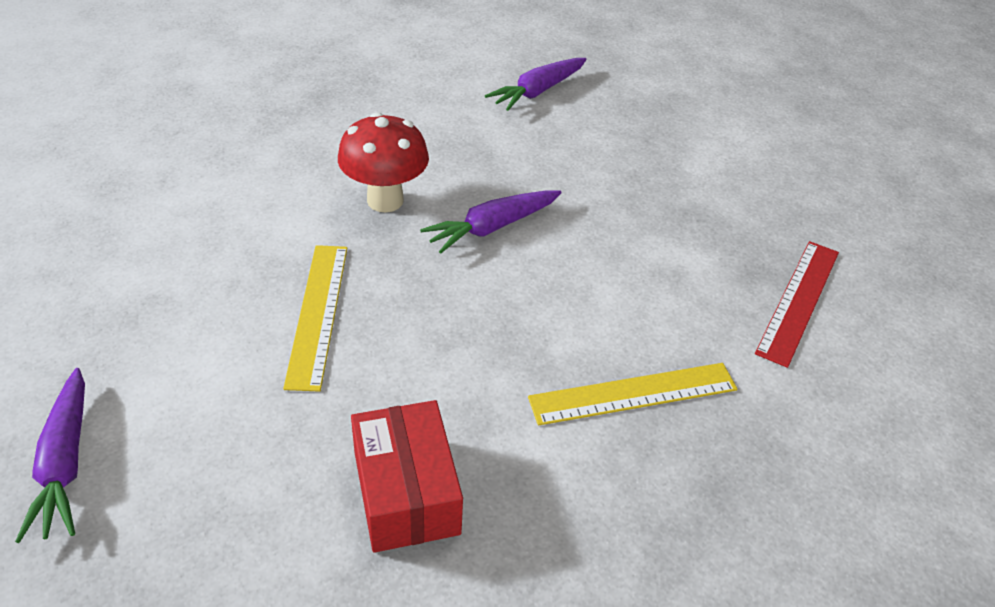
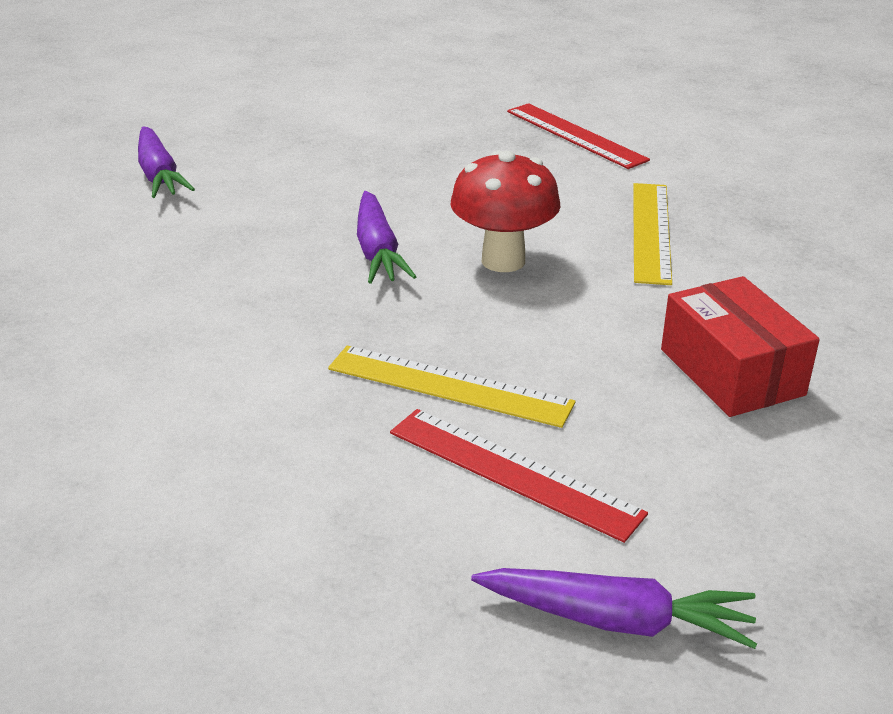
camera: 65 degrees left, 10 degrees down
red mushroom [338,112,429,212] -> red mushroom moved to [451,151,561,272]
red box [351,400,463,553] -> red box turned 60 degrees clockwise [661,276,820,417]
none -> red ruler [390,409,648,543]

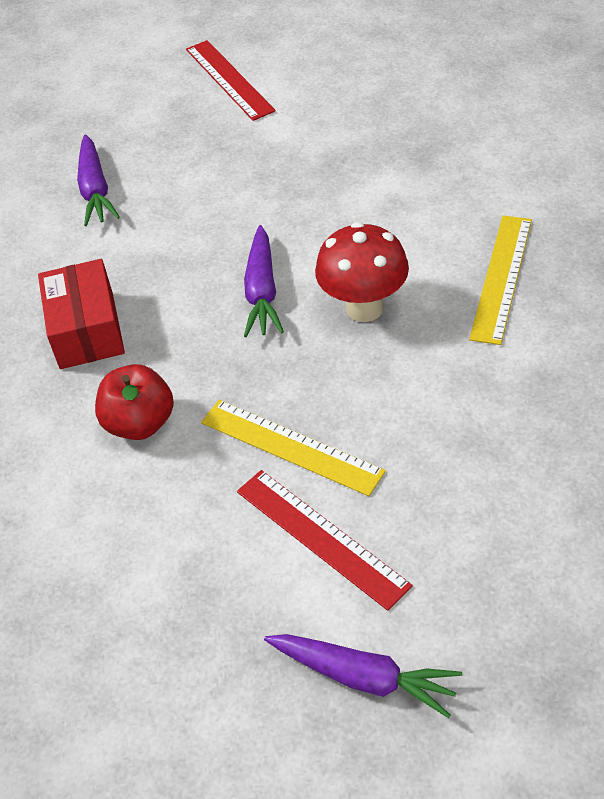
camera: 15 degrees right, 15 degrees up
red ruler [507,103,650,169] -> red ruler moved to [186,40,276,121]
red box [661,276,820,417] -> red box moved to [38,259,125,369]
none -> red apple [95,364,174,440]

